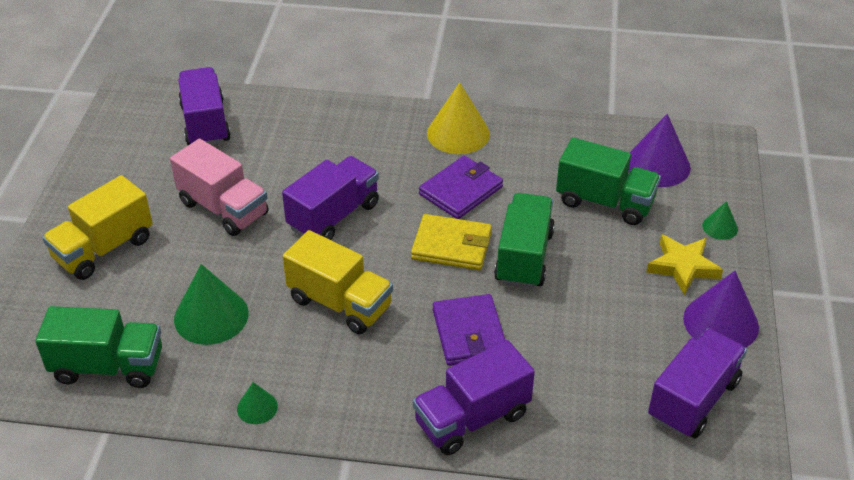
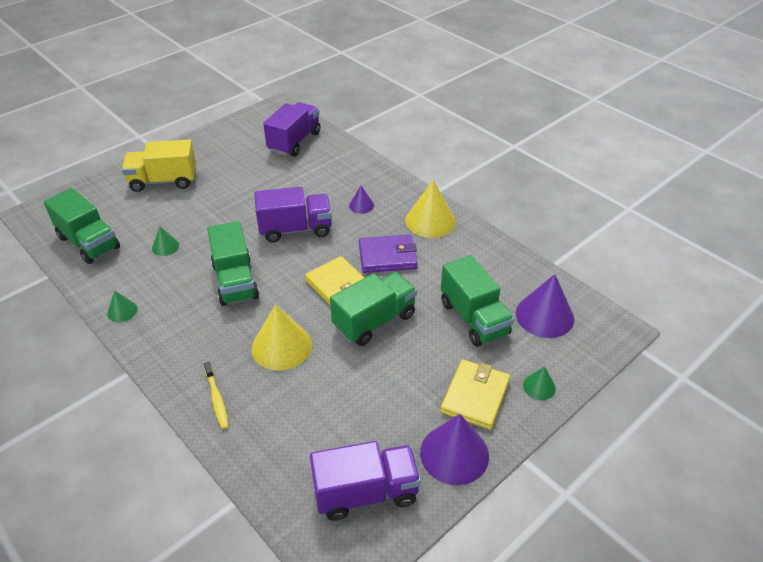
camera: 40 degrees right, 0 degrees up
pink truck [170,139,269,236] -> none
green cone [174,264,248,345] -> green cone [152,226,179,256], size x0.51
yellow truck [283,230,393,334] -> green truck [207,221,259,306]
purple truck [413,340,535,455] -> yellow toothbrush [204,362,229,430]
purple wallet [433,294,505,366] -> yellow cone [252,305,312,371]
yellow star [646,234,723,295] -> yellow wallet [440,359,510,430]
none -> purple cone [349,186,374,214]

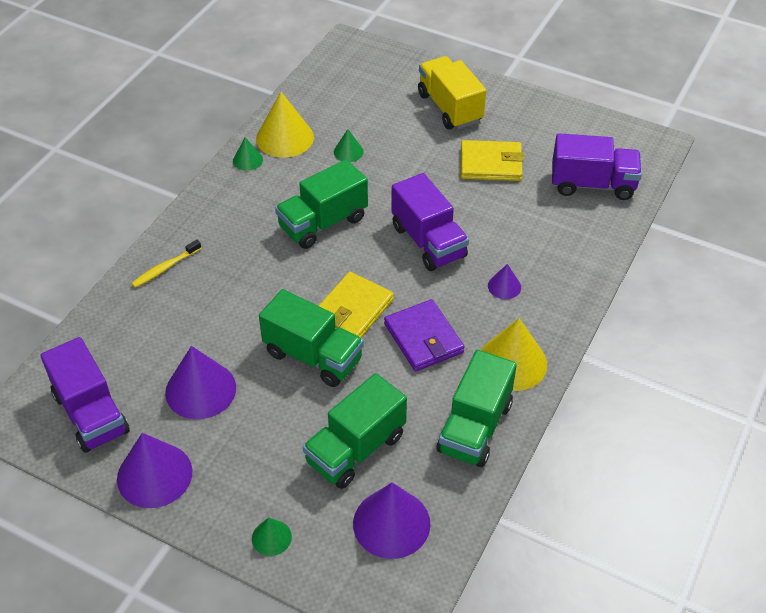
camera: 70 degrees right, 5 degrees up
green truck [44,188,120,264] -> green truck moved to [437,350,517,467]
yellow cone [252,305,312,371] -> yellow cone moved to [256,92,314,158]
yellow wallet [440,359,510,430] -> yellow wallet moved to [461,140,524,181]
none -> purple cone [165,346,236,419]

